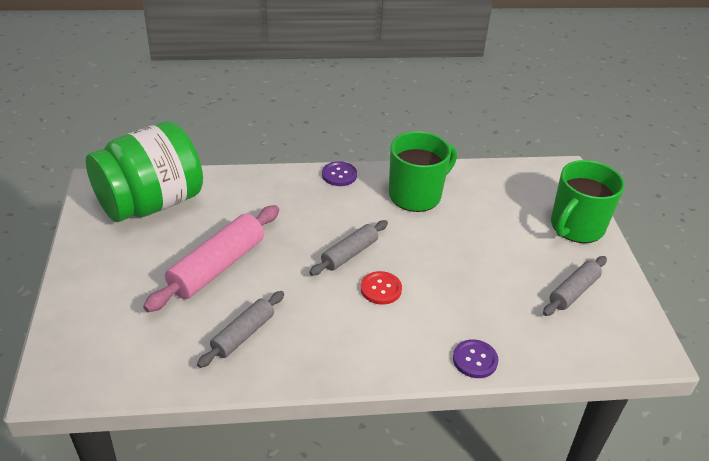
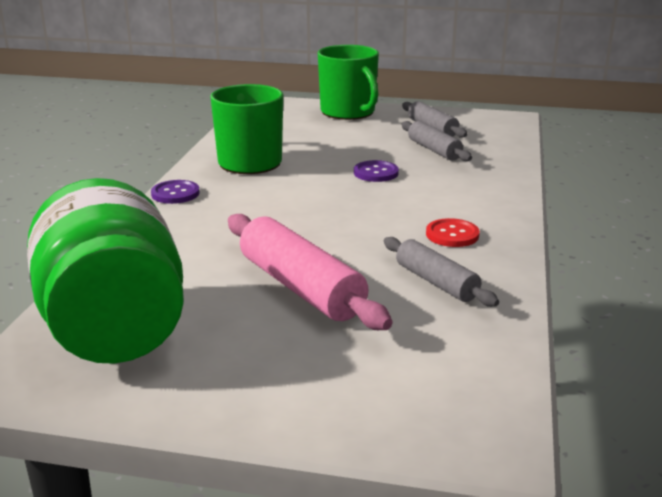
camera: 70 degrees left, 15 degrees down
grey rolling pin [309,220,388,276] -> grey rolling pin moved to [402,121,472,161]
red button [361,271,402,305] -> red button moved to [426,218,480,247]
purple button [453,339,498,378] -> purple button moved to [354,160,399,182]

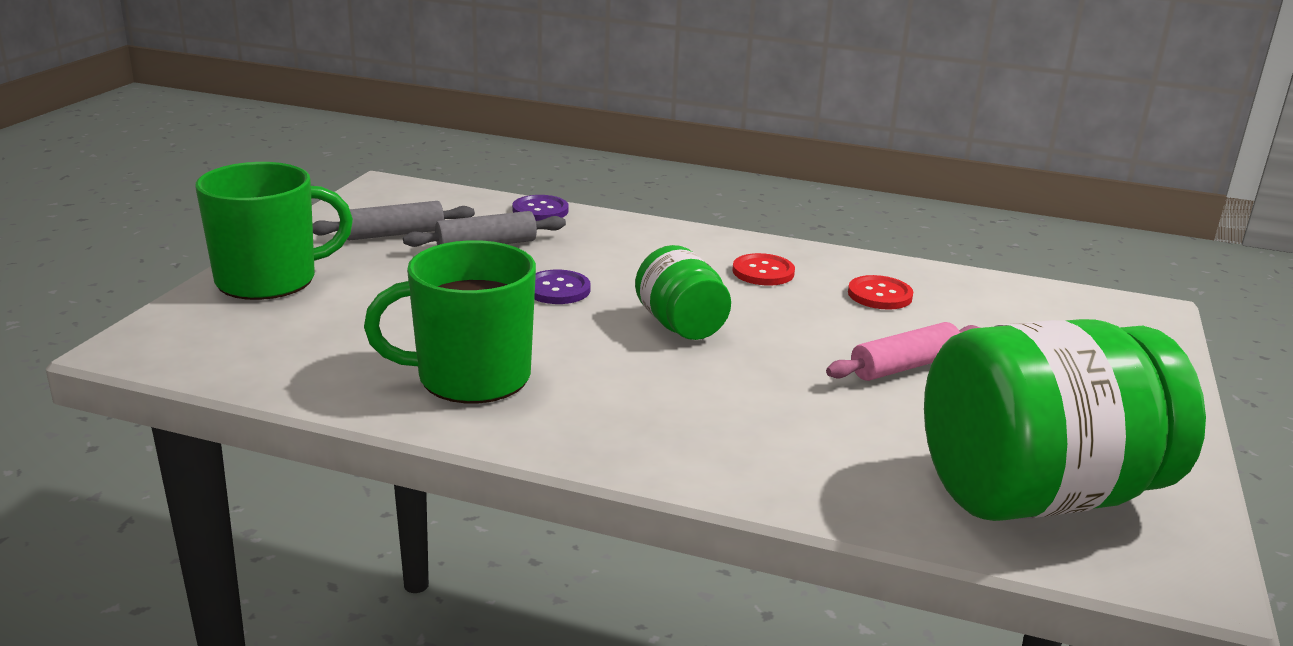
camera: 85 degrees left, 0 degrees up
purple button [151,180,200,204] -> purple button moved to [512,195,569,221]
pink rolling pin [228,214,393,330] -> pink rolling pin [826,322,980,381], size x0.61
grey rolling pin [384,237,499,307] -> red button [848,275,913,310]
none -> green jar [635,245,731,340]

